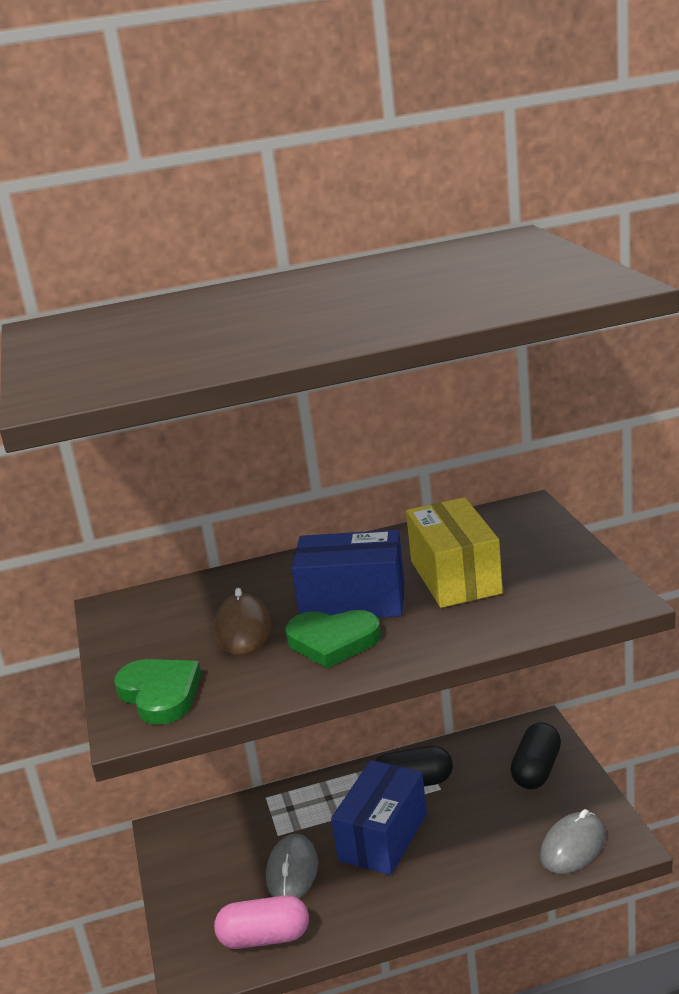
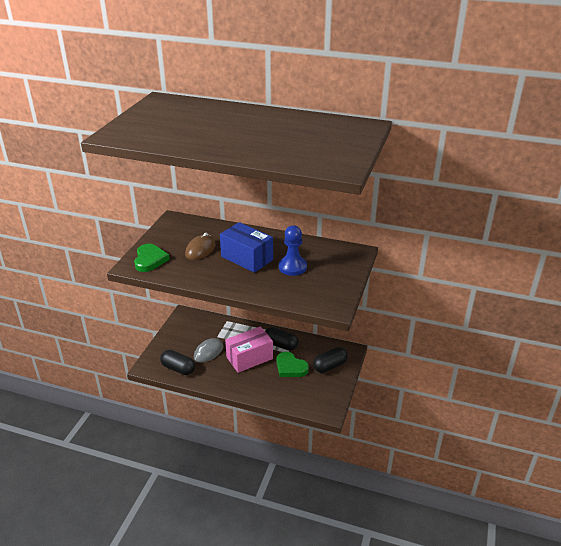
camera: 30 degrees right, 10 degrees up
pink capsule [214,895,309,949] -> black capsule [160,350,195,375]
green heart [286,610,381,668] -> green heart moved to [277,352,309,377]
blue box [331,760,427,875] -> pink box [225,326,273,373]
yellow box [406,497,503,608] -> blue pawn [279,225,307,276]
grey mouse [540,809,605,874] -> none

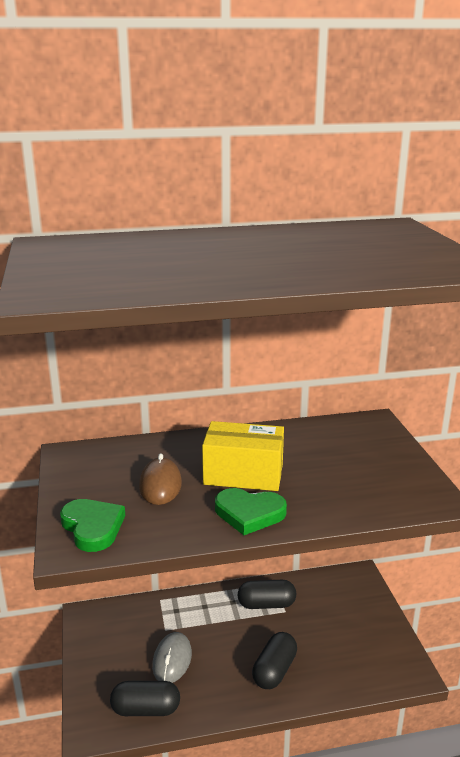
camera: 30 degrees left, 10 degrees down
blue box [220,222,273,273] -> yellow box [202,421,284,491]
pink box [225,326,273,373] -> none
green heart [277,352,309,377] -> green heart moved to [215,488,287,535]
blue pawn [279,225,307,276] -> none
black capsule [313,347,348,373] -> black capsule moved to [252,632,297,689]

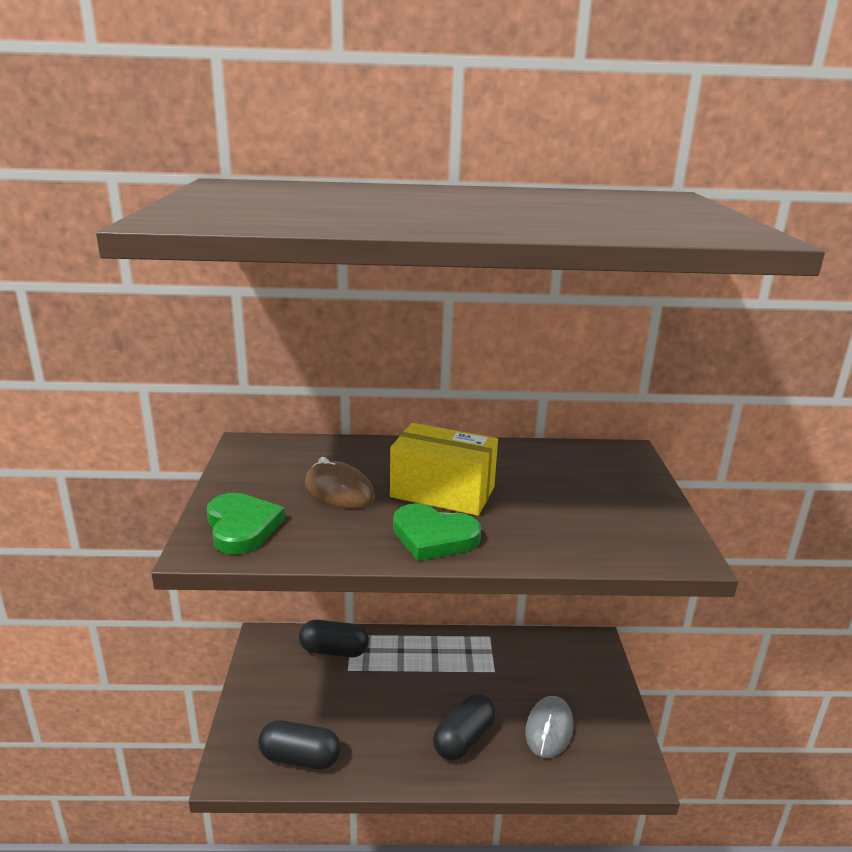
camera: 10 degrees right, 0 degrees up
brown mouse [139,453,182,505] -> brown mouse turned 60 degrees counterclockwise [305,457,375,509]
grey mouse [152,632,192,683] -> grey mouse moved to [525,696,573,758]
black capsule [238,580,296,609] -> black capsule moved to [299,620,369,658]

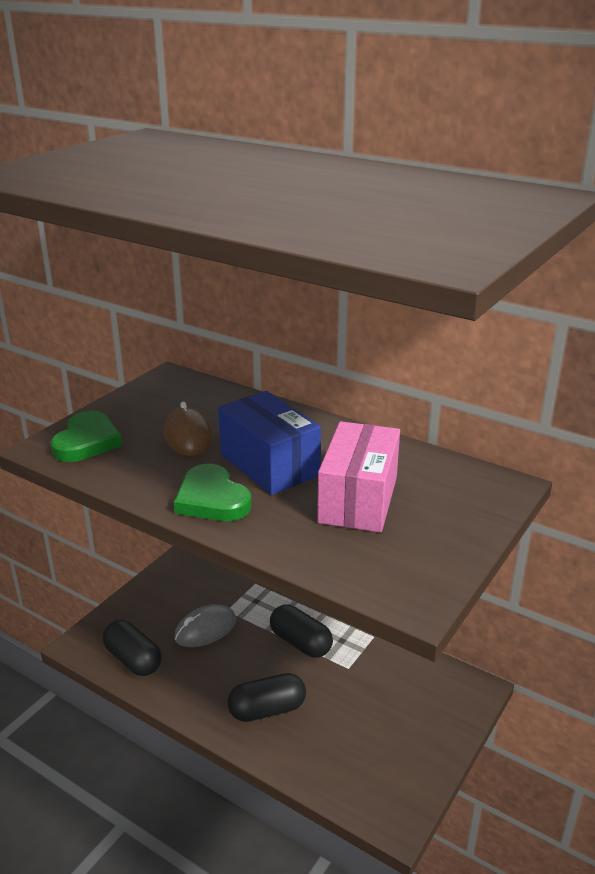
camera: 35 degrees right, 5 degrees up
black capsule [299,620,369,658] -> black capsule moved to [270,605,333,658]
yellow box [390,423,498,516] -> blue box [218,391,321,495]
grey mouse [525,696,573,758] -> grey mouse moved to [174,604,237,647]
none -> pink box [317,421,400,532]

